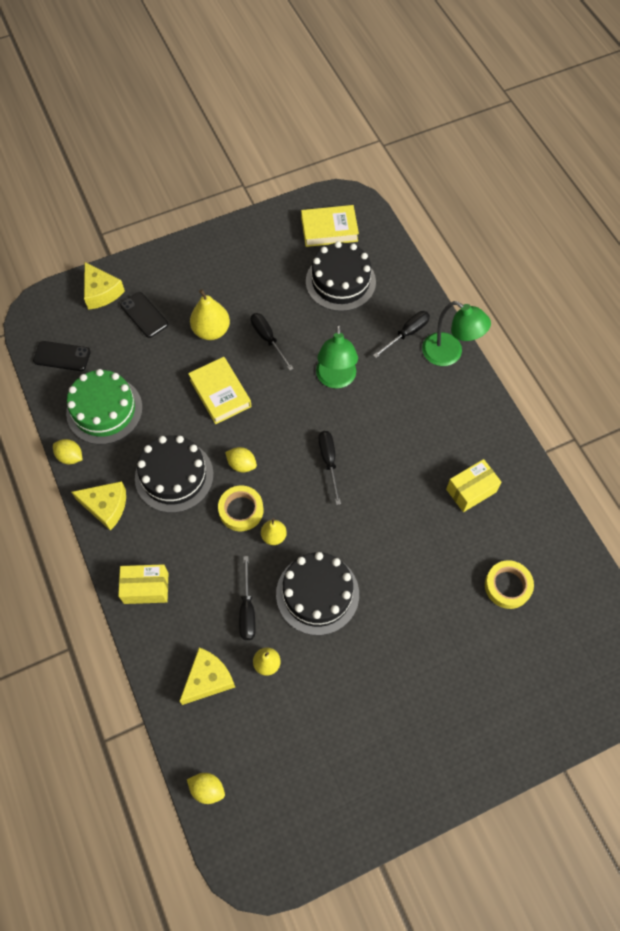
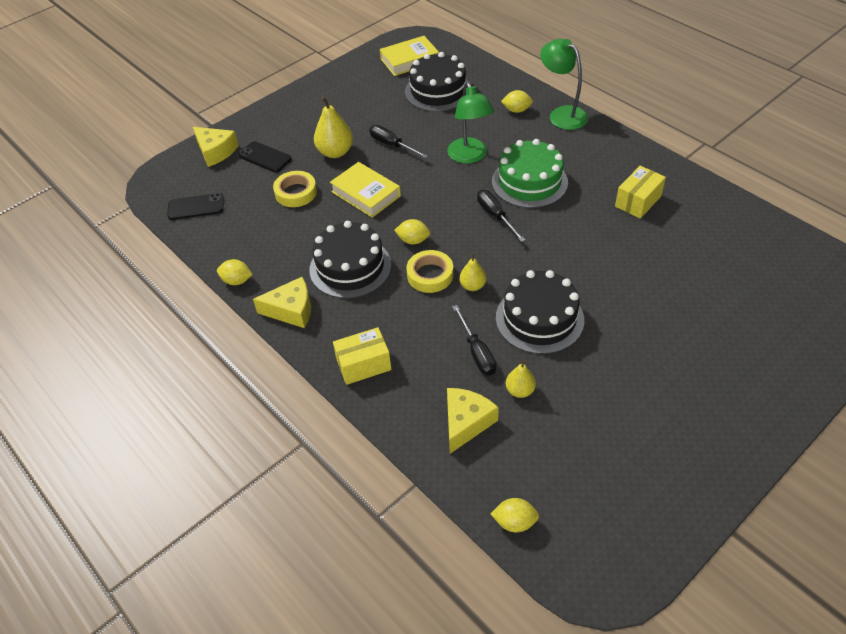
camera: 15 degrees left, 15 degrees down
green cake [66,369,143,445] -> green cake moved to [492,139,568,208]
black screwdriver [373,311,430,358] -> yellow lemon [501,90,533,113]
green lamp [422,301,491,366] -> green lamp turned 150 degrees counterclockwise [540,39,588,130]
yellow tape [485,560,534,609] -> yellow tape moved to [273,171,317,207]

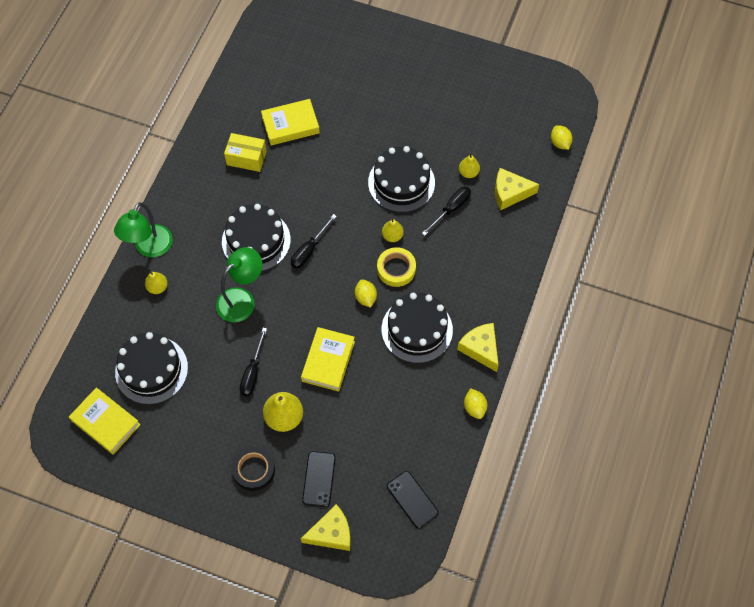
camera: 120 degrees left, 15 degrees up
yellow cheese [193,127,239,167] -> yellow cheese turned 60 degrees clockwise [301,504,351,551]
yellow tape [273,171,317,207] -> none
yellow box [333,327,392,385] -> none
green cake [492,139,568,208] -> black cake [222,204,291,271]
yellow lemon [501,90,533,113] -> yellow pear [145,272,168,294]
none -> black tape [232,447,275,491]
none -> yellow book [261,99,320,145]

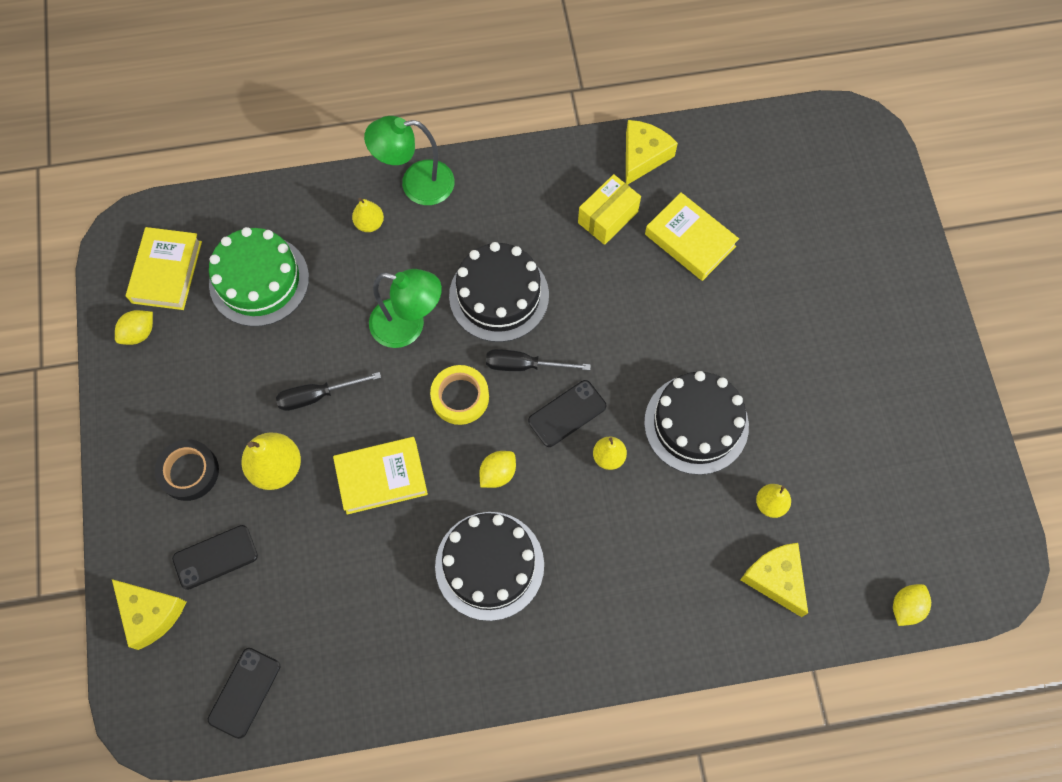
camera: 60 degrees right, 5 degrees up
black cake [115,332,188,404] -> green cake [209,227,309,327]
yellow box [224,133,267,172] -> yellow box turned 60 degrees clockwise [578,174,641,245]
yellow tape [377,247,416,287] -> yellow tape moved to [430,365,489,425]
black screwdriver [422,187,471,236] -> none
yellow cheese [457,323,499,372] -> yellow cheese moved to [626,120,678,185]
yellow lemon [464,388,488,419] -> yellow lemon moved to [115,310,153,345]
none -> black phone [528,380,606,447]

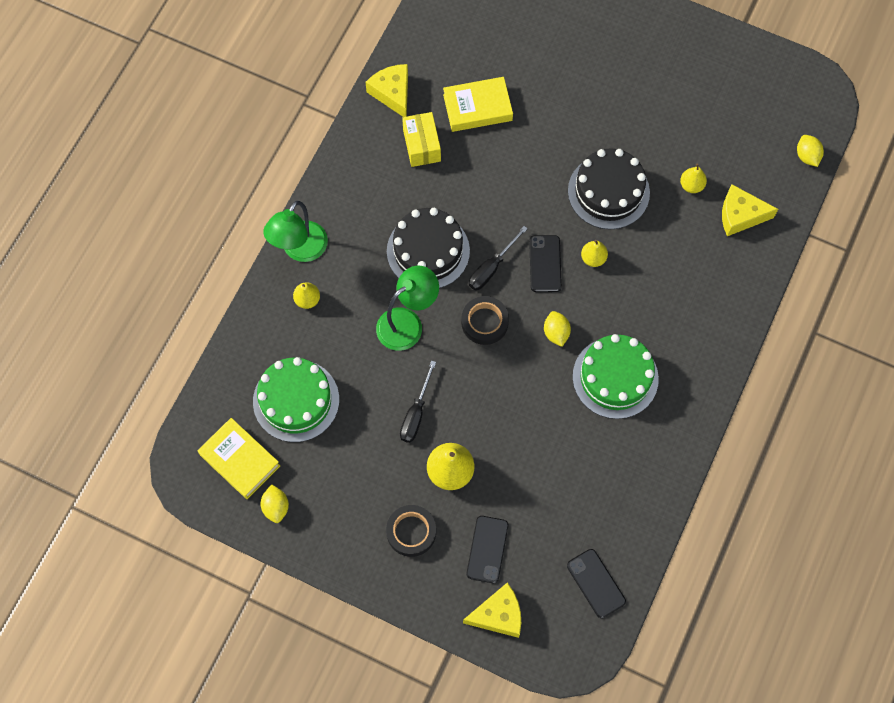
camera: 55 degrees left, 0 degrees up
yellow book [333,437,428,515] -> none
yellow tape [430,365,489,425] -> black tape [461,296,509,345]
black cake [435,512,544,621] -> green cake [573,334,659,419]

